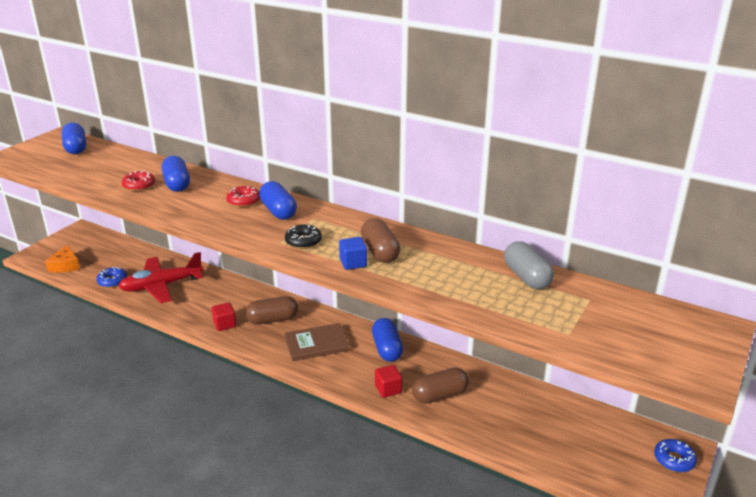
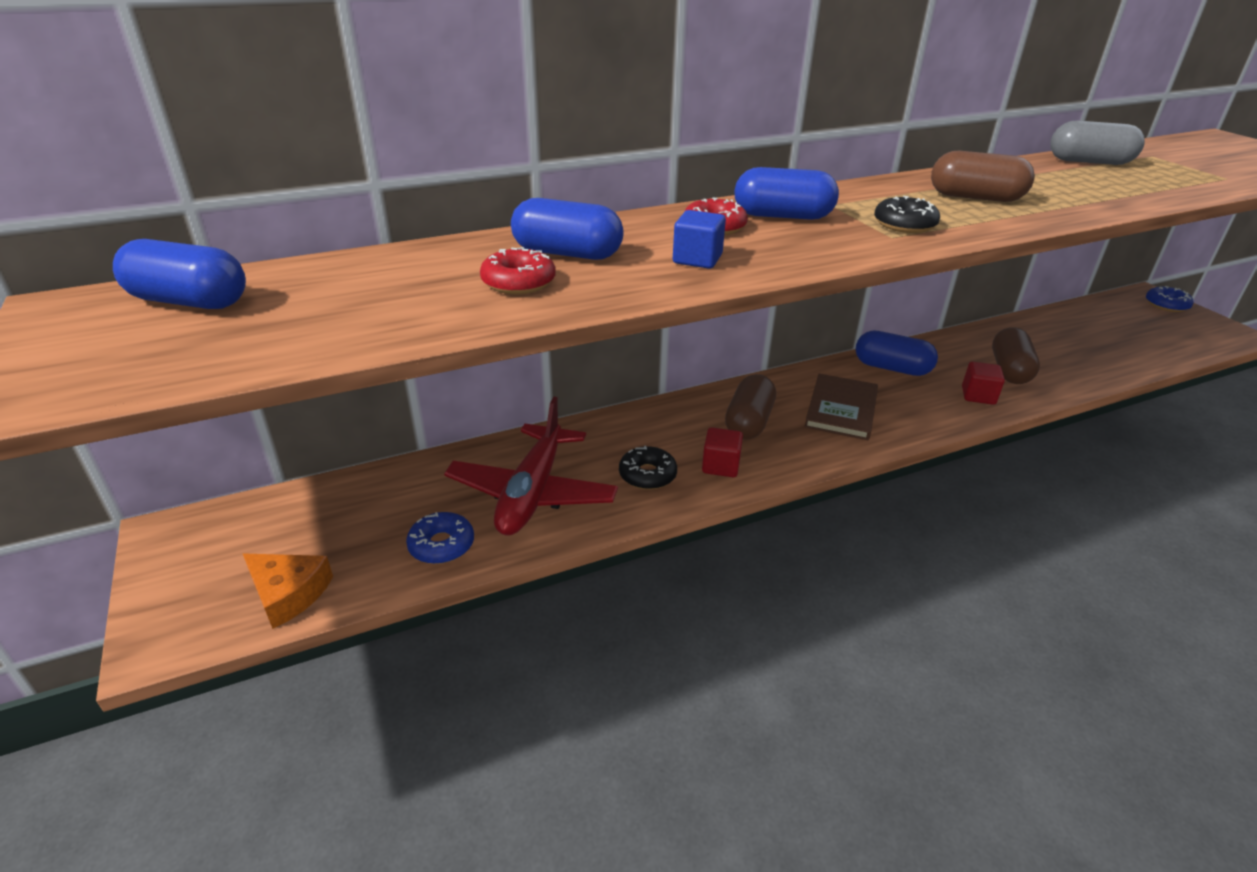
camera: 55 degrees left, 5 degrees up
blue cube [339,237,367,270] -> blue cube moved to [673,210,726,269]
none -> black donut [619,446,677,490]

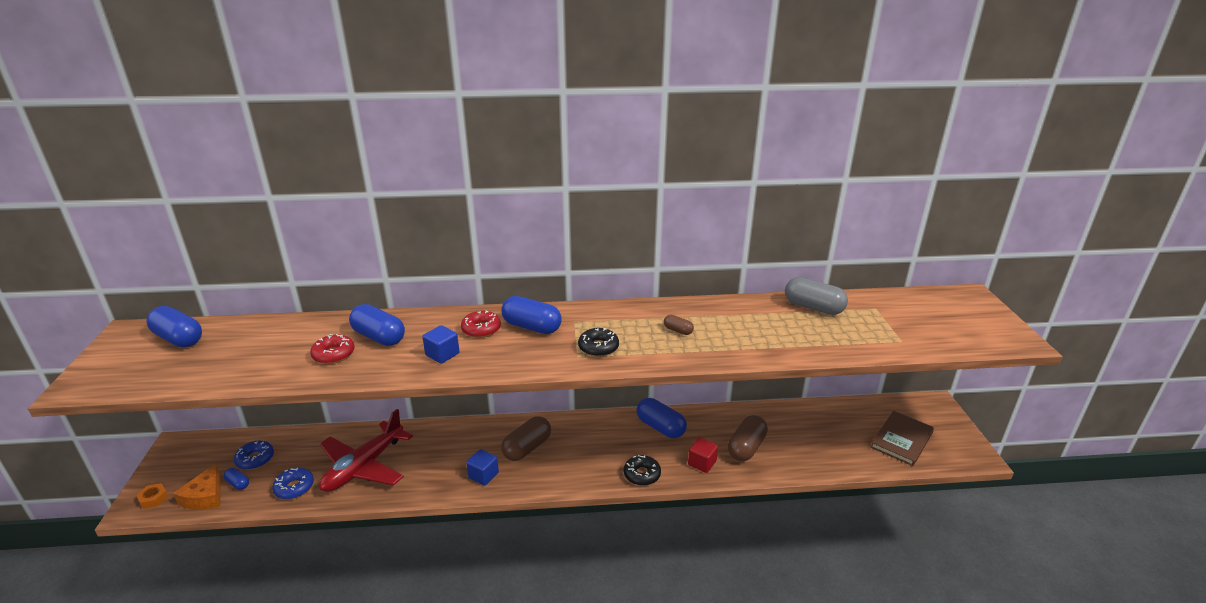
camera: 20 degrees right, 5 degrees down
orange cheese [243,554,333,629] -> orange cheese turned 45 degrees clockwise [173,464,221,510]
black donut [619,446,677,490] -> black donut moved to [624,455,661,486]
red cube [702,427,743,477] -> blue cube [466,449,499,486]
brown book [804,374,878,440] -> brown book moved to [871,411,934,466]
brown capsule [931,151,1035,202] -> brown capsule [664,315,694,335], size x0.50
blue donut [1146,286,1193,312] -> blue donut moved to [234,441,274,470]
none -> orange nut [136,483,169,509]
none -> blue capsule [224,468,249,490]

